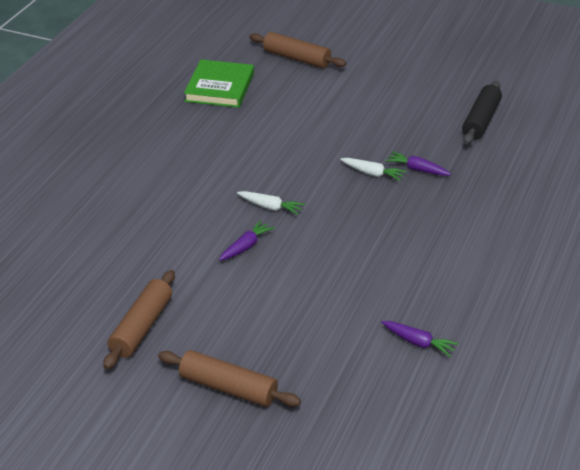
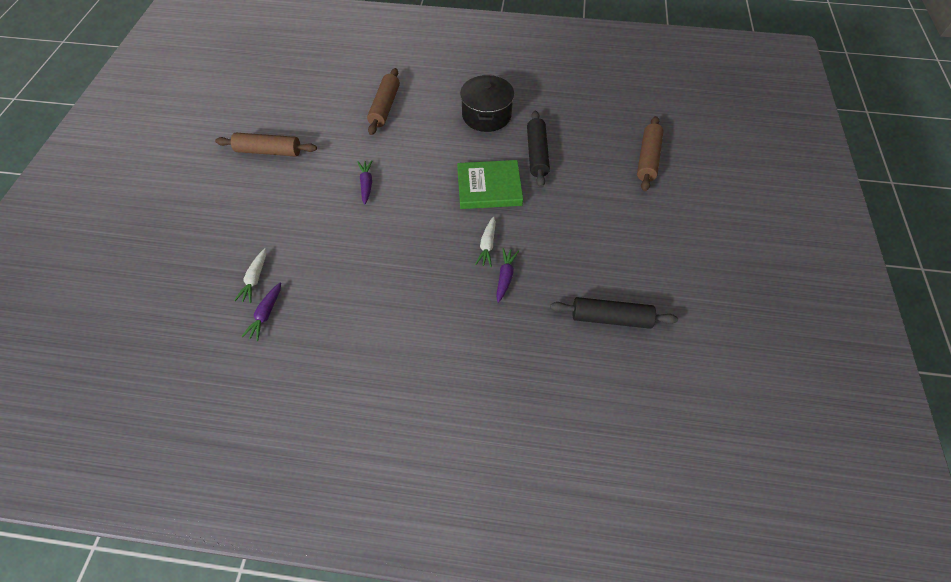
camera: 75 degrees right, 20 degrees up
brown rolling pin [158,350,301,407] -> brown rolling pin moved to [367,68,400,135]
green book [184,60,254,108] -> green book moved to [457,160,523,209]
purple carrot [219,220,275,261] -> purple carrot turned 120 degrees counterclockwise [358,160,372,204]
white carrot [237,191,305,215] -> white carrot moved to [234,248,266,303]
none -> black pot [460,75,514,132]
none -> black rolling pin [527,111,550,187]

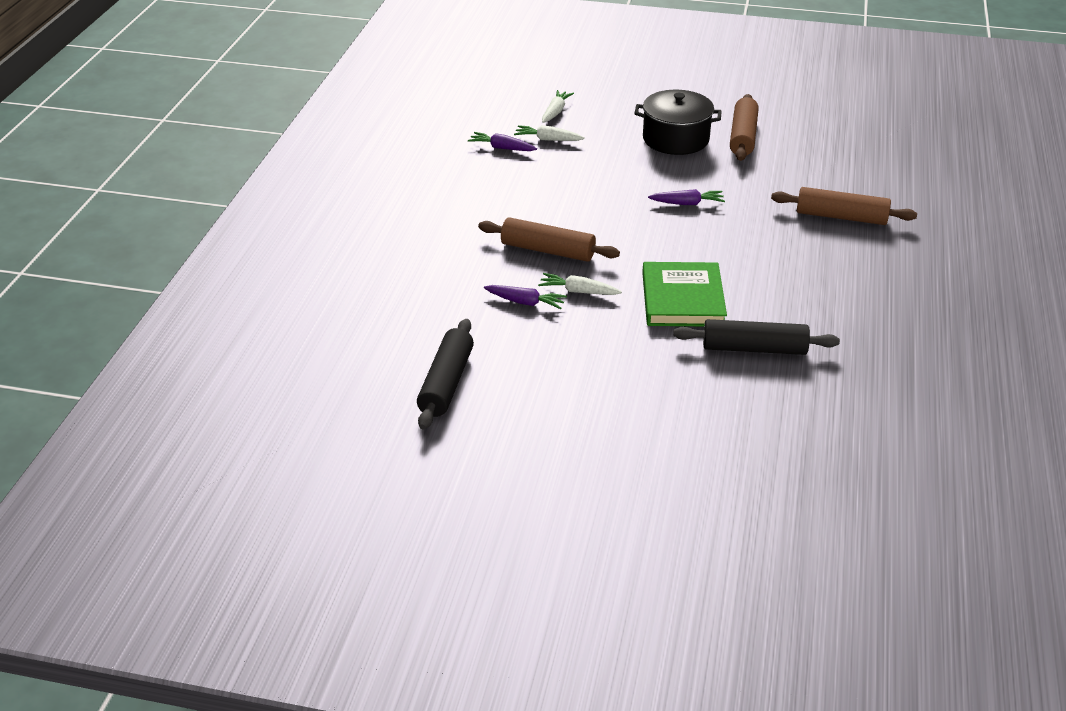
camera: 95 degrees right, 20 degrees down
black pot [460,75,514,132] -> black pot moved to [635,90,722,155]
brown rolling pin [637,116,664,191] -> brown rolling pin moved to [478,217,620,262]
none -> white carrot [542,90,574,123]

